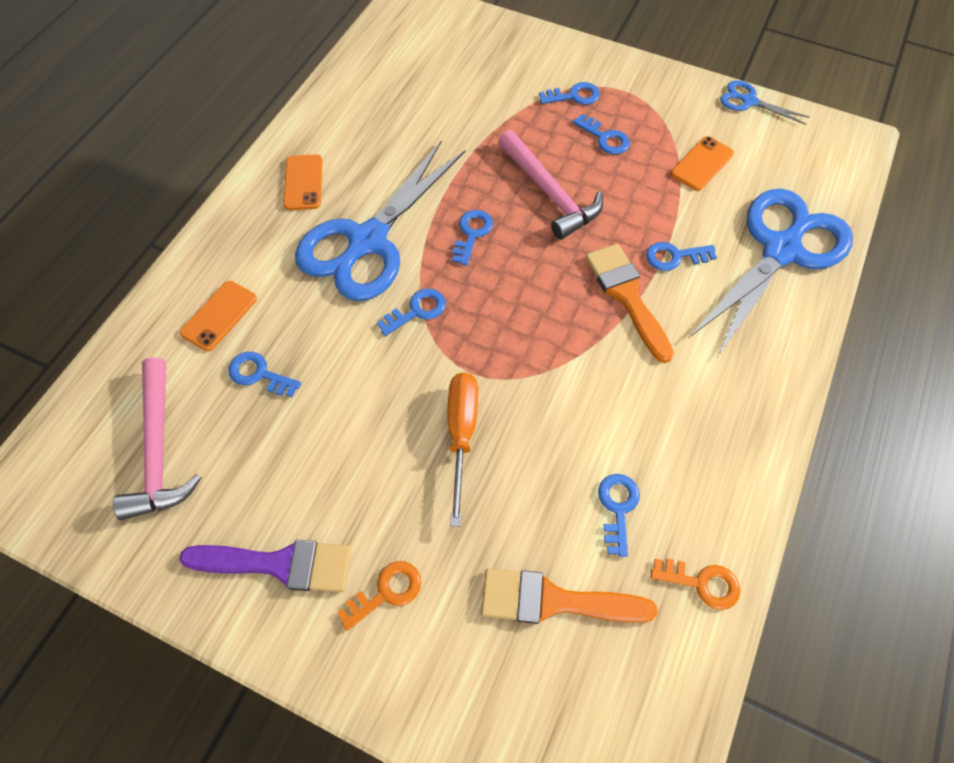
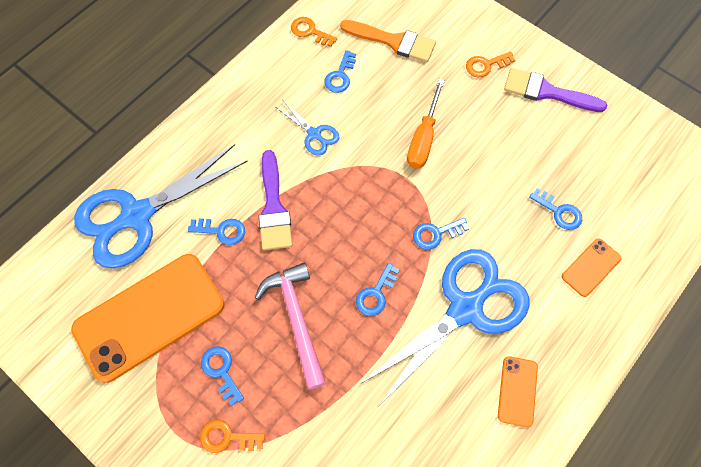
camera: 165 degrees left, 5 degrees up
pink hammer [113,357,202,520] -> none
blue key [539,82,600,105] -> orange key [200,419,265,453]
orange brush [586,244,674,363] -> purple brush [258,150,292,250]
orange phone [671,136,734,191] -> orange phone [71,254,225,383], size x2.23
blue scissors [720,80,809,125] -> blue scissors moved to [276,100,339,156]

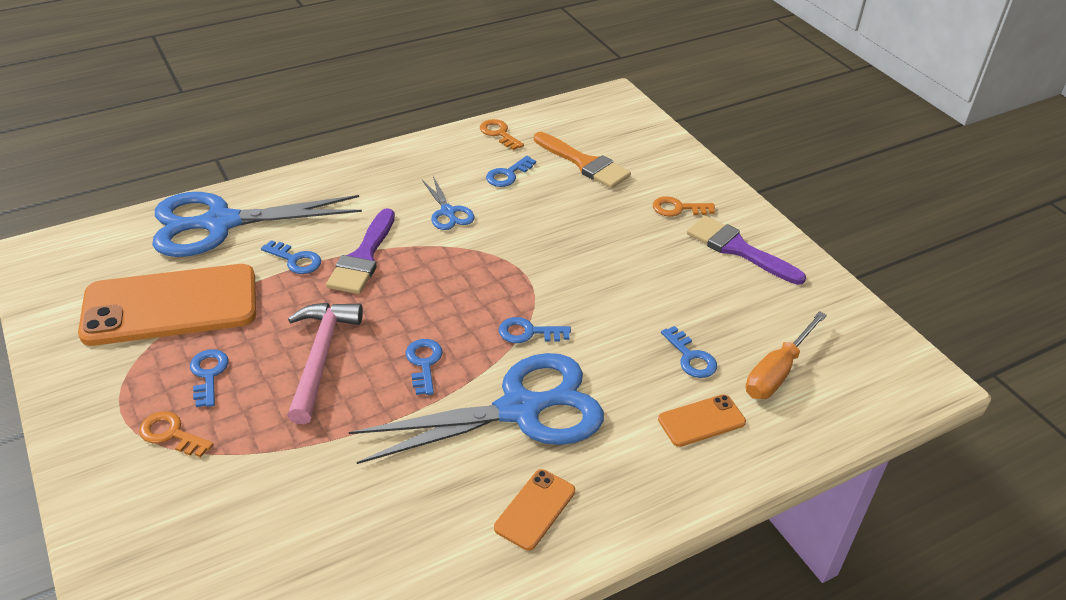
camera: 20 degrees right, 25 degrees down
blue key [356,263,399,316] -> blue key turned 120 degrees clockwise [405,339,443,395]
orange screwdriver [407,79,445,169] -> orange screwdriver moved to [746,311,827,399]

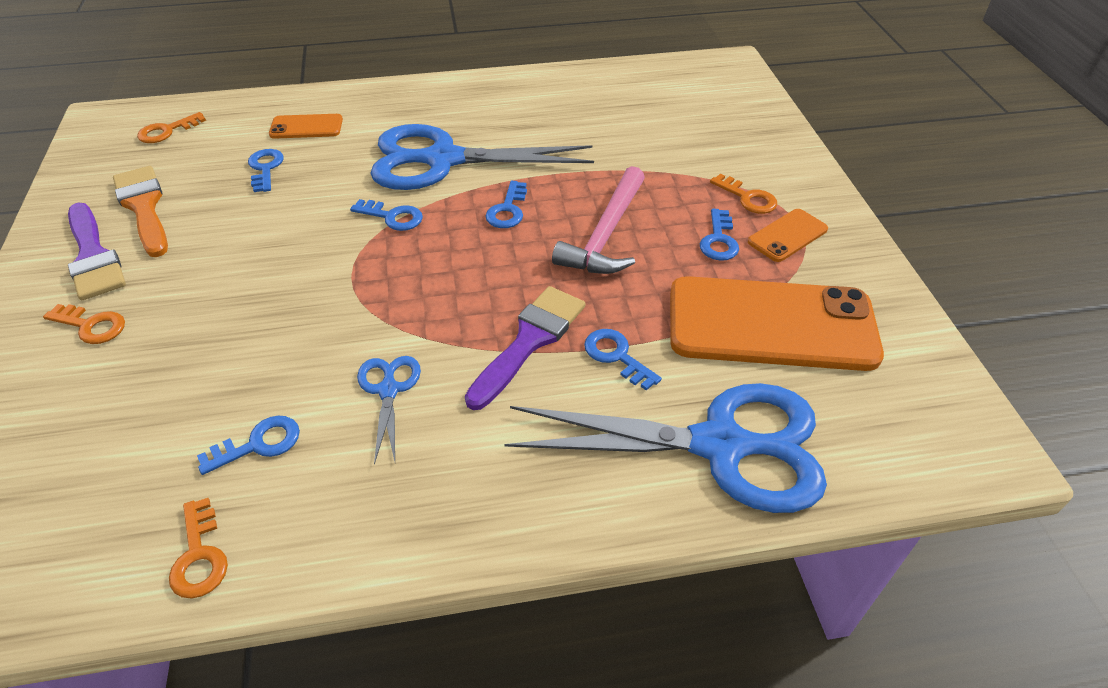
camera: 160 degrees left, 5 degrees up
orange phone [494,469,575,550] -> orange phone moved to [748,209,828,262]
orange brush [534,132,631,188] -> orange brush moved to [113,166,168,257]
orange screwdriver [746,311,827,399] -> none
none -> orange key [137,112,206,143]

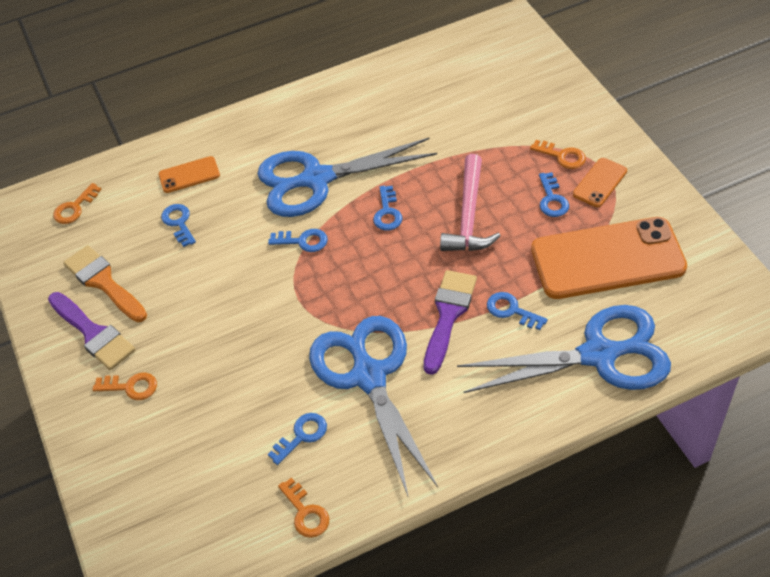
camera: 10 degrees left, 5 degrees up
blue scissors [357,356,421,465] -> blue scissors [309,316,438,496], size x2.24

